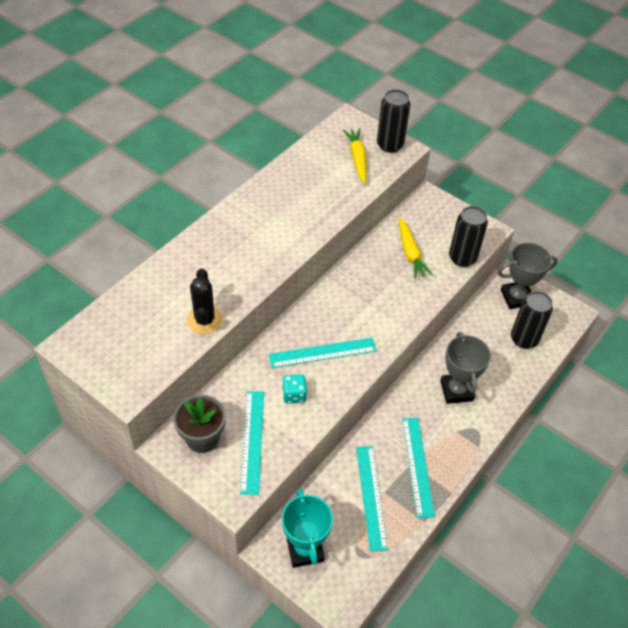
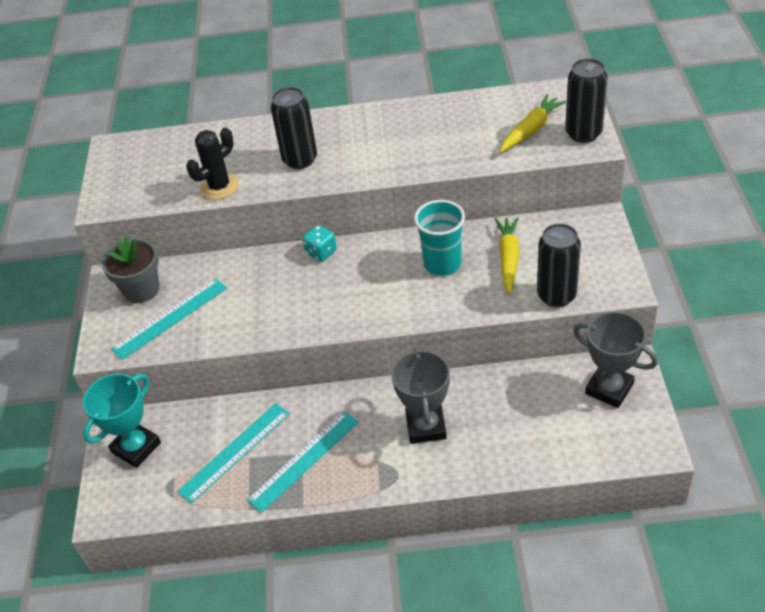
camera: 55 degrees right, 5 degrees down
turquoise ruler [269,337,377,368] -> none
turquoise dice [282,374,307,404] -> turquoise dice moved to [303,225,337,262]
yellow carrot [398,217,433,279] -> yellow carrot turned 150 degrees clockwise [495,217,520,294]
grey trophy [440,332,491,404] -> grey trophy turned 45 degrees counterclockwise [392,348,450,444]
black can [511,291,553,349] -> black can moved to [271,87,317,169]
none -> turquoise cup [414,200,465,276]

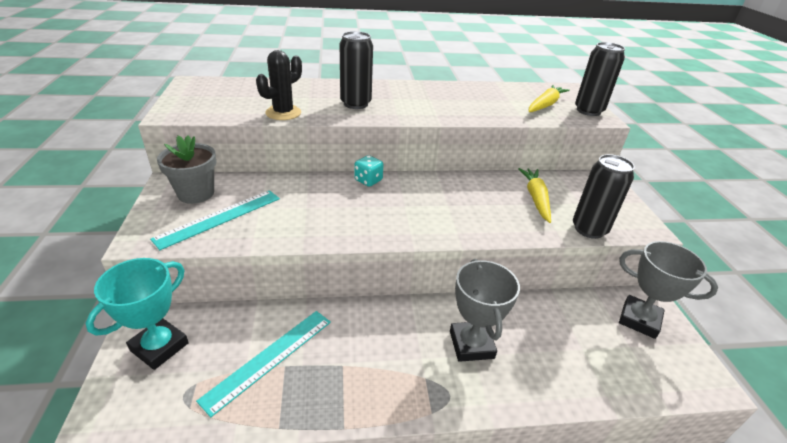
camera: 10 degrees left, 10 degrees down
turquoise ruler [247,411,359,512] -> none
turquoise cup [414,200,465,276] -> none

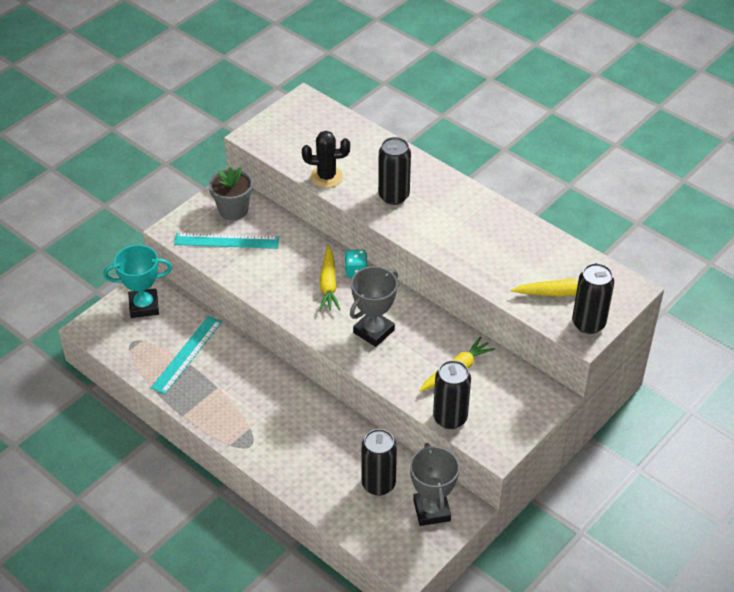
camera: 50 degrees right, 10 degrees up
turquoise ruler [196,311,331,417] -> turquoise ruler turned 60 degrees counterclockwise [151,316,222,394]
grey trophy [450,259,520,362] -> grey trophy moved to [350,266,398,347]
none -> yellow carrot [319,245,340,311]
none -> black can [361,429,397,496]

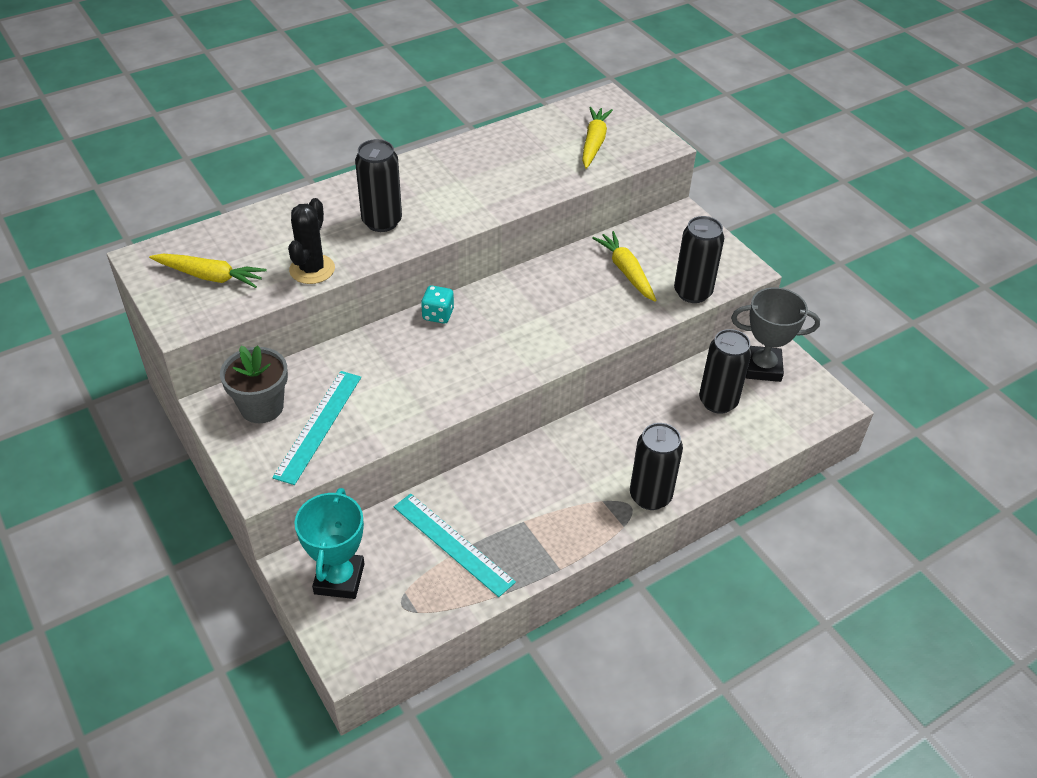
camera: 75 degrees left, 0 degrees up
yellow carrot [319,245,340,311] -> yellow carrot moved to [149,254,267,288]
grey trophy [350,266,398,347] -> none
black can [572,263,614,334] -> black can moved to [630,423,683,510]

